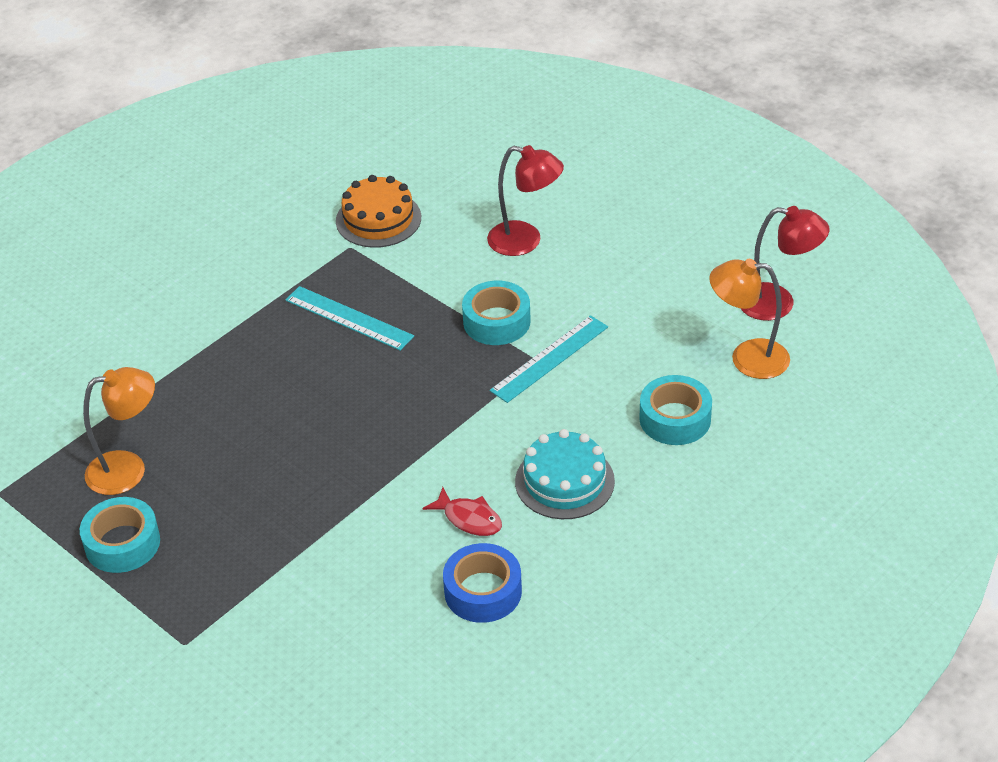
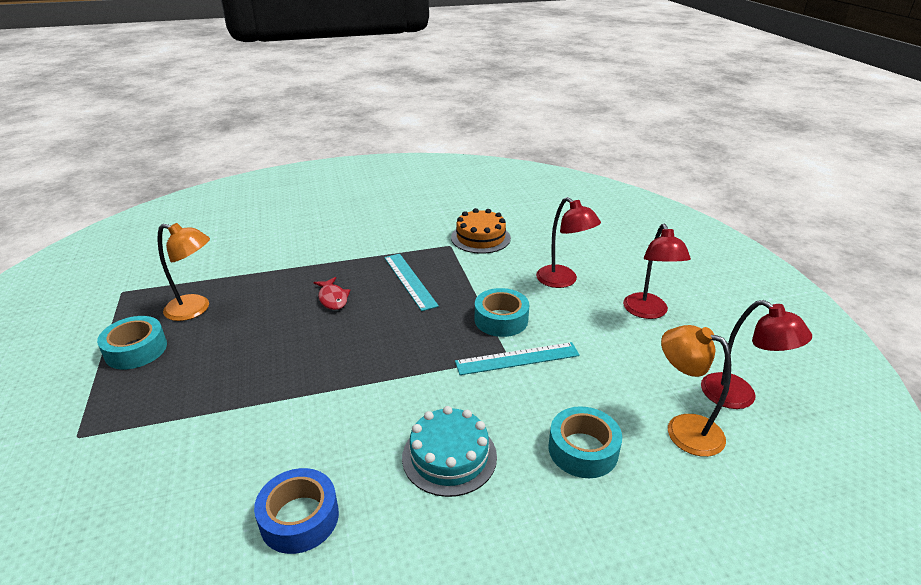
camera: 30 degrees right, 10 degrees down
red fish [423,487,502,536] -> red fish moved to [313,277,351,310]
none -> red lamp [623,223,691,319]

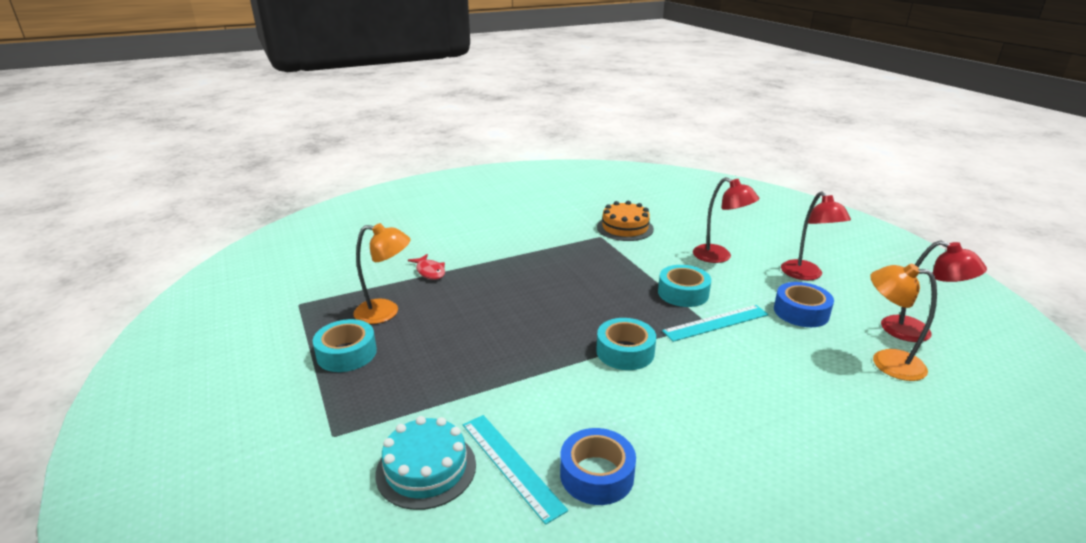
camera: 10 degrees left, 5 degrees down
red fish [313,277,351,310] -> red fish moved to [408,254,445,280]
turquoise ruler [384,254,439,311] -> turquoise ruler moved to [463,415,568,525]
turquoise cake [402,406,497,497] -> turquoise cake moved to [376,416,476,510]
turquoise tape [549,406,622,478] -> turquoise tape moved to [596,318,656,370]
none -> blue tape [774,282,834,327]

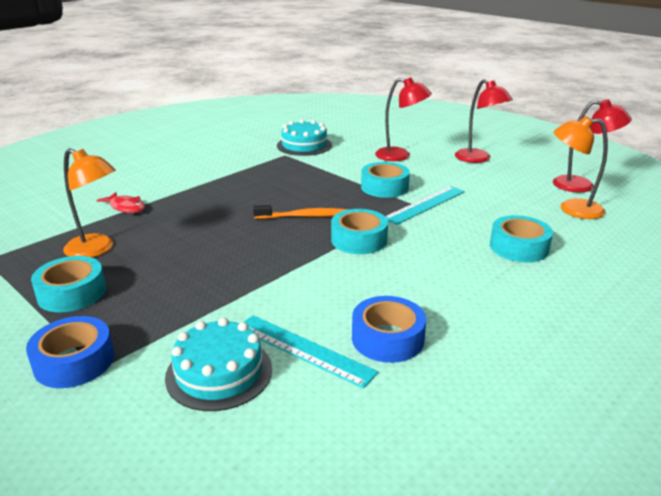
camera: 20 degrees left, 0 degrees up
orange lamp [353,223,411,324] -> orange lamp turned 45 degrees clockwise [63,148,116,258]
orange cake [597,201,654,241] -> turquoise cake [277,119,332,156]
blue tape [774,282,834,327] -> blue tape moved to [26,316,114,388]
none -> orange toothbrush [253,205,349,219]
none -> turquoise tape [490,215,553,262]

